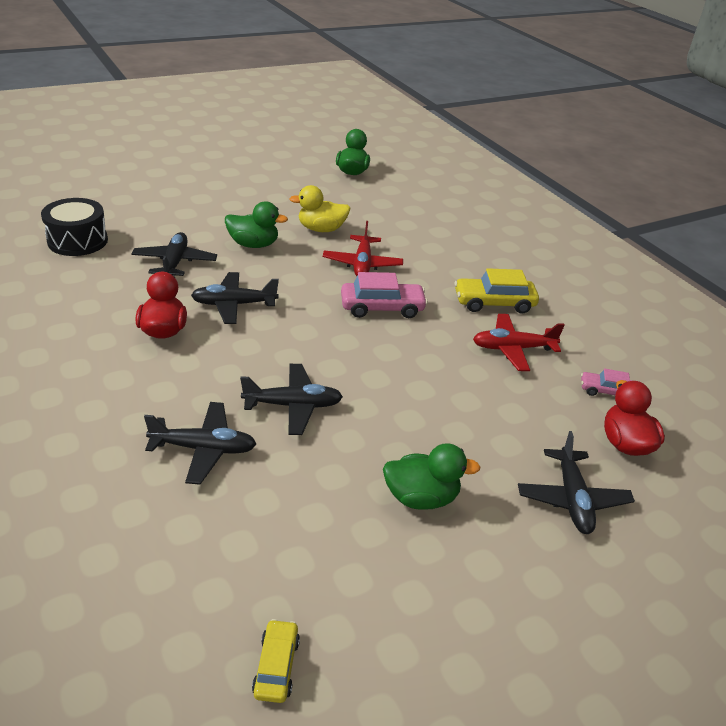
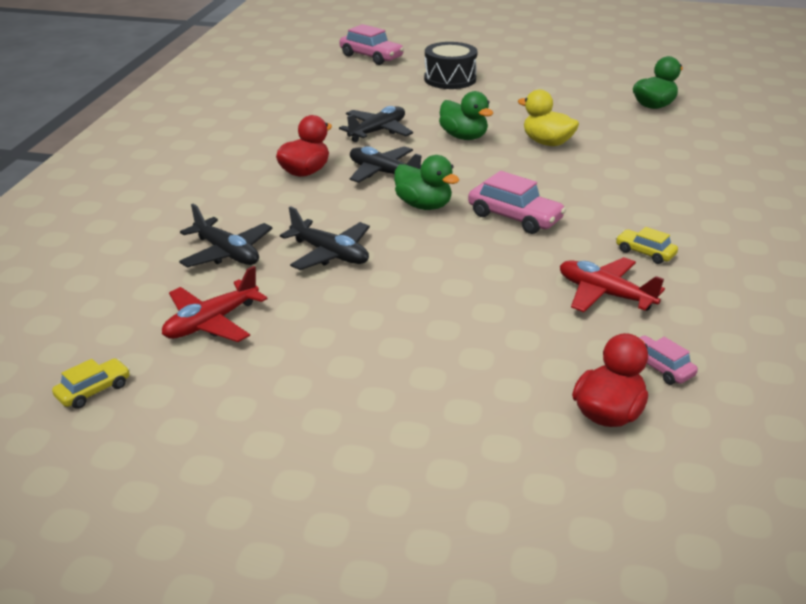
camera: 45 degrees right, 5 degrees down
black drum [41,198,108,256] -> black drum moved to [424,42,478,89]
red plane [323,221,403,276] -> red plane moved to [162,266,268,342]
green duck [383,443,481,510] -> green duck moved to [394,155,459,210]
yellow car [454,268,539,314] -> yellow car [616,227,678,264], size x0.58
black plane [518,431,635,534] -> none
none -> pink car [340,24,404,65]

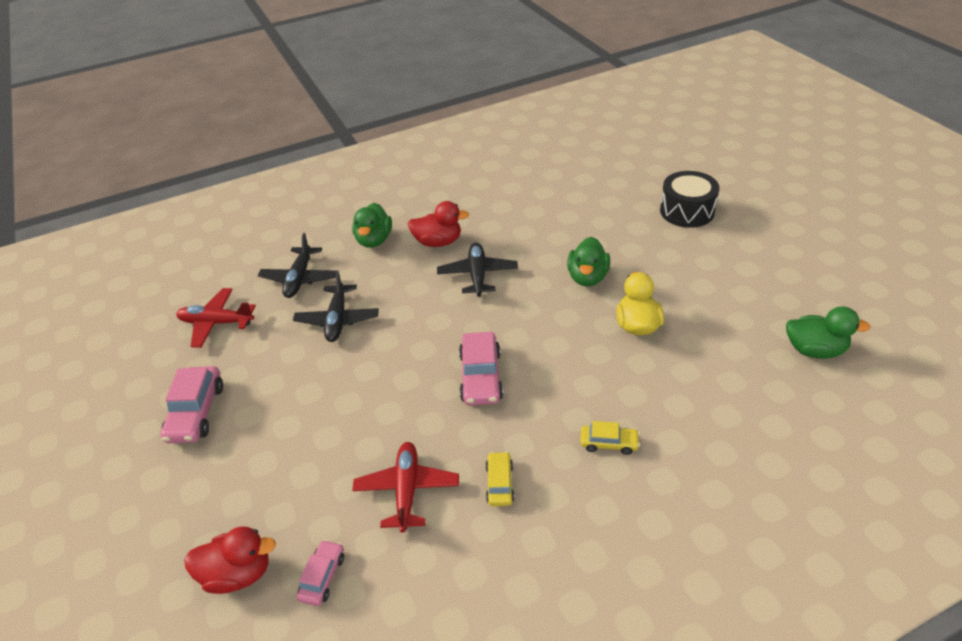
camera: 55 degrees right, 10 degrees up
yellow car [52,358,130,409] -> yellow car moved to [580,421,640,455]
black plane [339,106,413,142] -> none
pink car [340,24,404,65] -> pink car moved to [161,366,223,443]
green duck [394,155,459,210] -> green duck moved to [352,203,392,248]

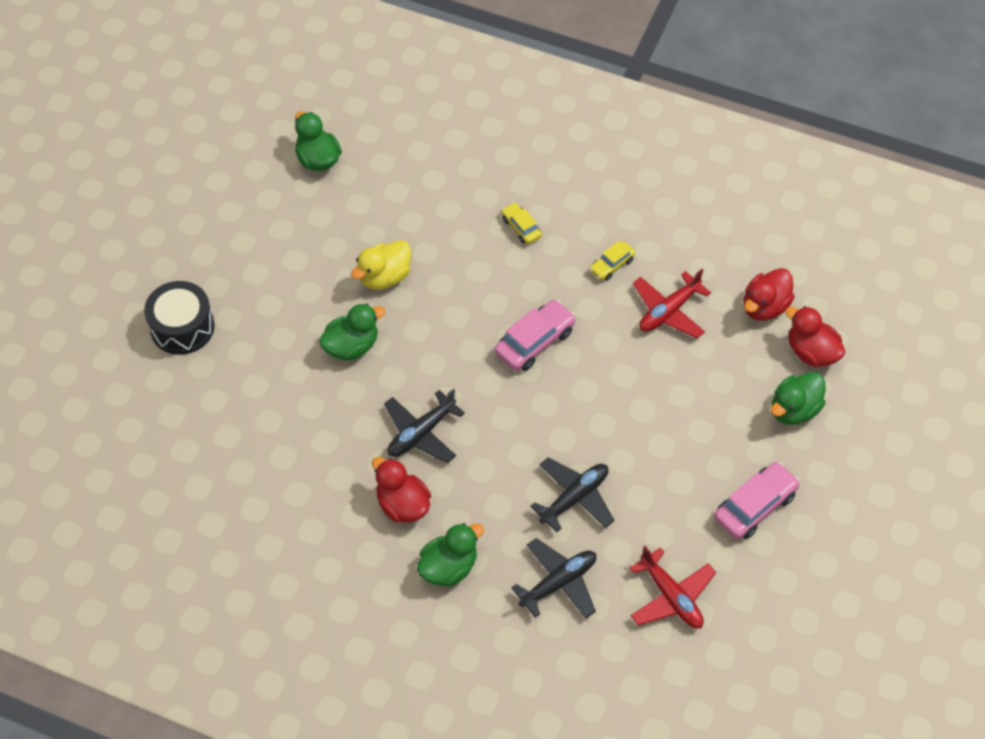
camera: 135 degrees left, 15 degrees up
pink car [297,540,344,606] -> red duck [744,268,795,321]
none -> green duck [771,372,826,425]

